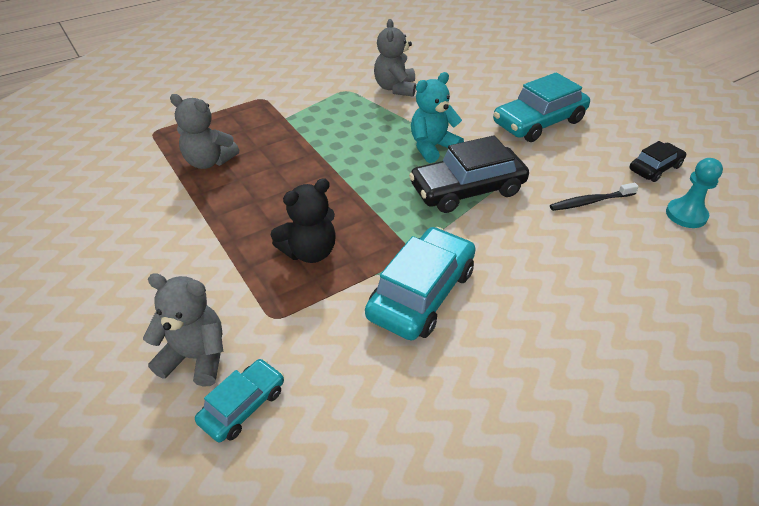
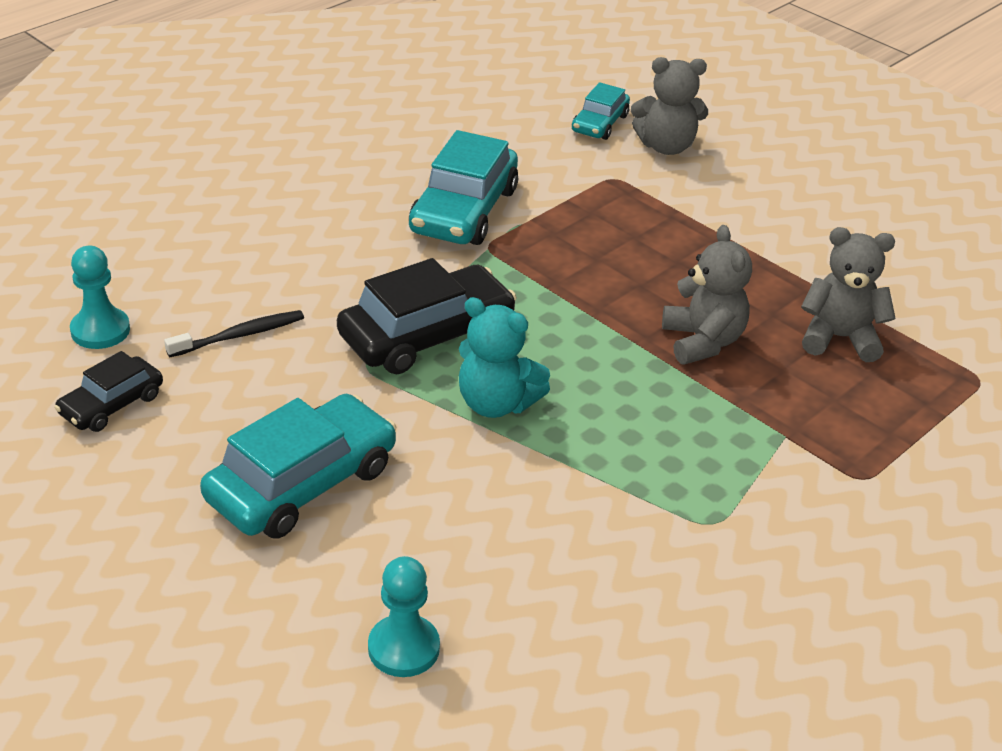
camera: 165 degrees right, 5 degrees down
black teddy bear [271,178,336,263] -> none
grey teddy bear [374,19,416,97] -> grey teddy bear moved to [662,225,752,364]
turquoise teddy bear [411,72,464,163] -> turquoise teddy bear turned 75 degrees clockwise [459,297,550,418]
none -> turquoise pawn [368,556,440,677]

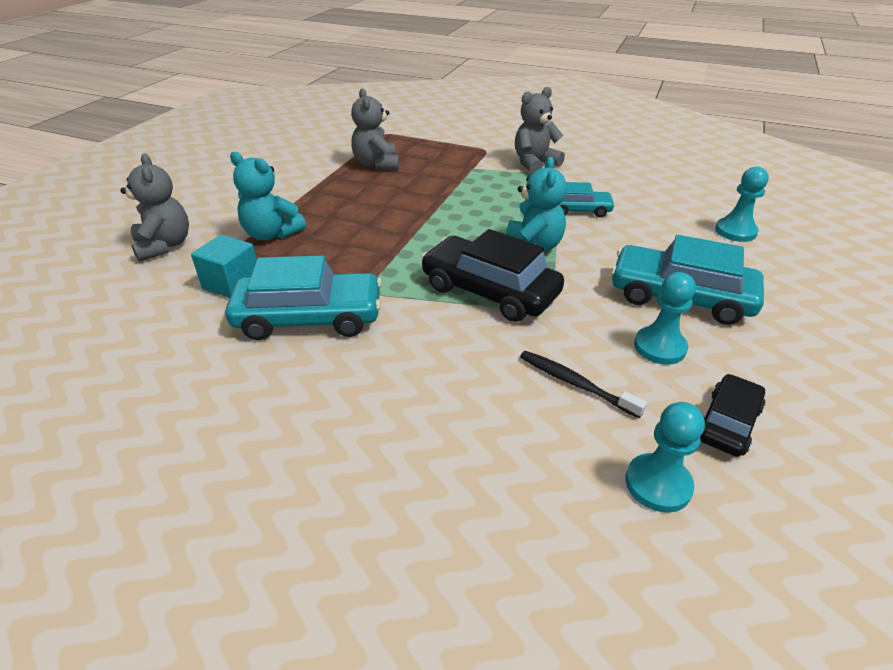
camera: 110 degrees left, 0 degrees up
black car [54,351,163,432] -> black car turned 75 degrees counterclockwise [700,374,765,457]
turquoise car [572,82,630,140] -> turquoise car moved to [559,182,615,217]
grey teddy bear [662,225,752,364] -> grey teddy bear moved to [515,87,565,173]
none -> turquoise cube [191,234,257,298]
none -> turquoise teddy bear [230,152,306,241]
none -> turquoise pawn [634,272,696,365]

